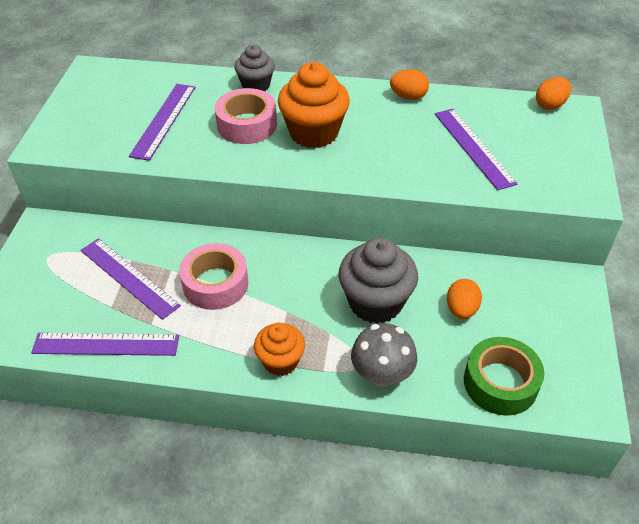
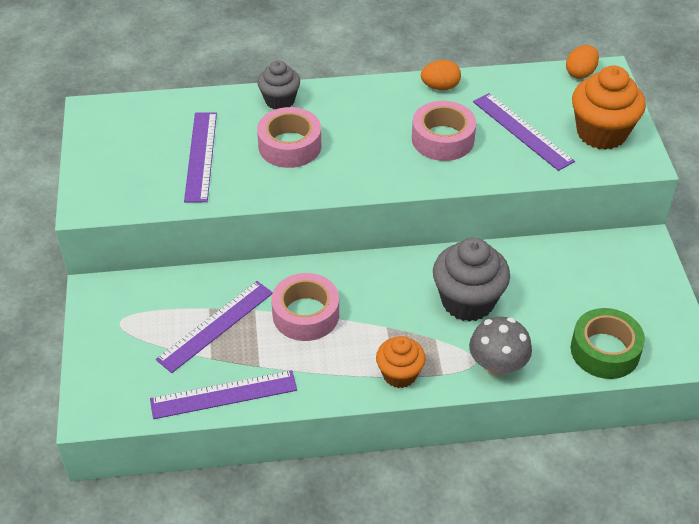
camera: 15 degrees left, 0 degrees up
purple ruler [80,238,181,320] -> purple ruler turned 75 degrees counterclockwise [156,281,273,373]
orange cupcake [278,62,350,148] -> orange cupcake moved to [572,66,646,150]
orange egg [447,279,482,319] -> none
none -> pink tape [412,101,476,161]

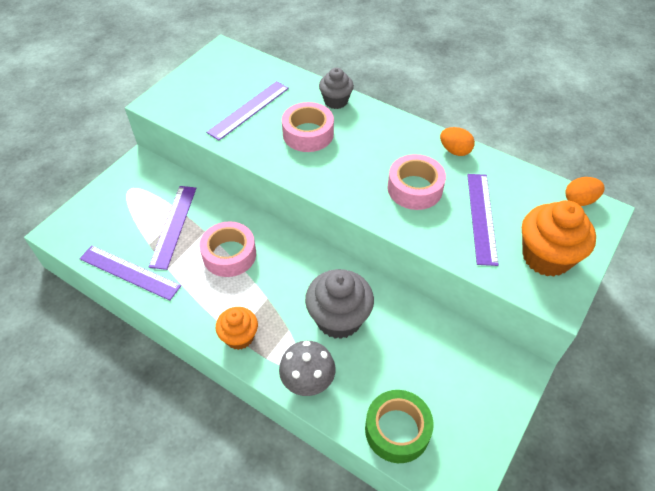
camera: 40 degrees right, 5 degrees up
purple ruler [156,281,273,373] -> purple ruler turned 75 degrees counterclockwise [149,186,196,270]

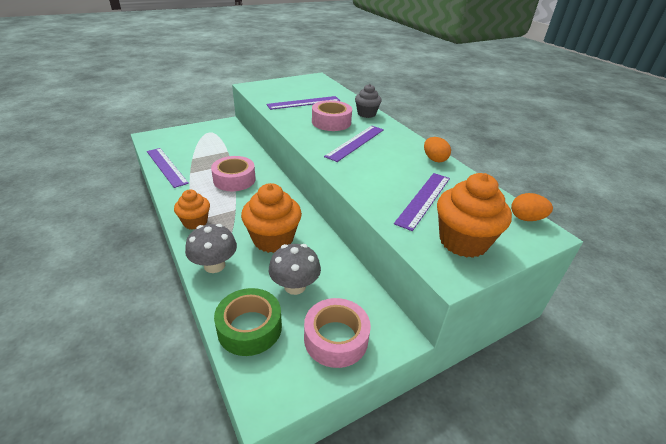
camera: 25 degrees right, 15 degrees down
purple ruler [149,186,196,270] -> purple ruler moved to [324,126,384,162]
grey cupcake [305,269,374,339] -> orange cupcake [241,183,302,253]
pink tape [387,154,446,210] -> pink tape moved to [304,298,371,368]
none -> grey mushroom [269,244,321,295]

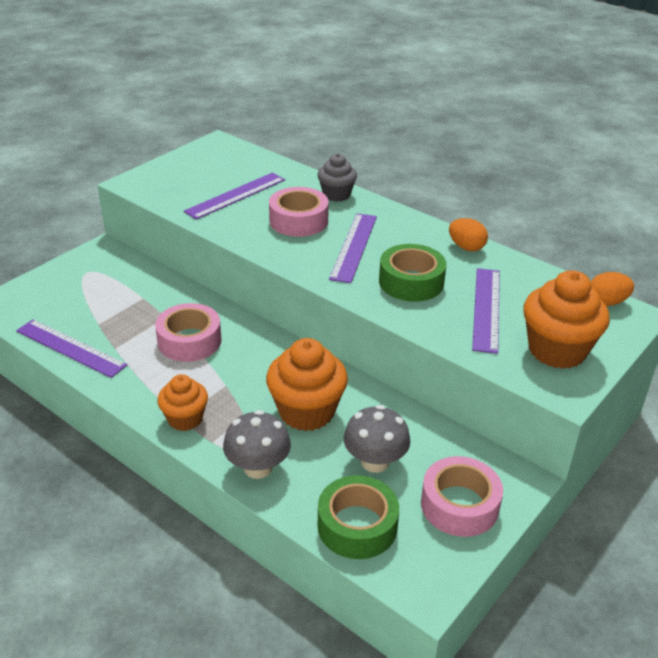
camera: 20 degrees left, 0 degrees up
none -> green tape [379,244,447,302]

